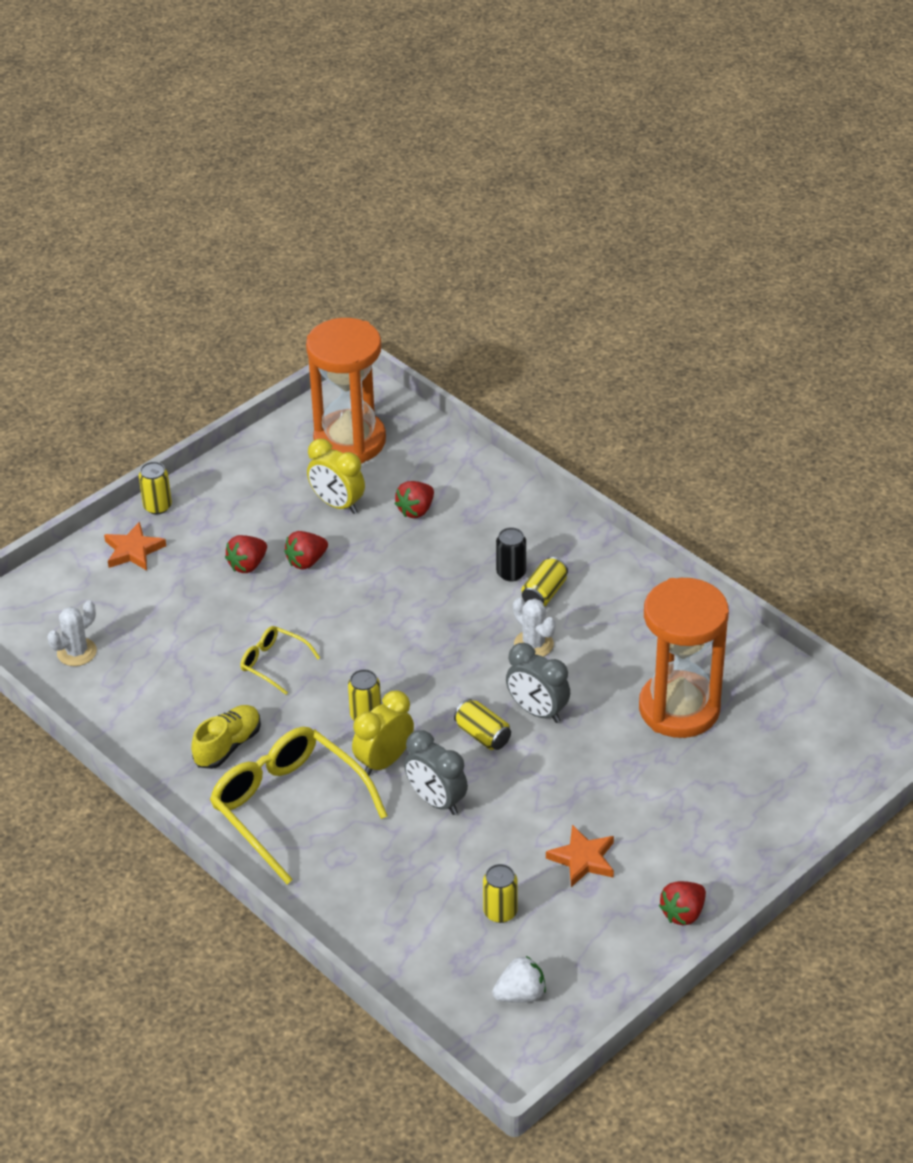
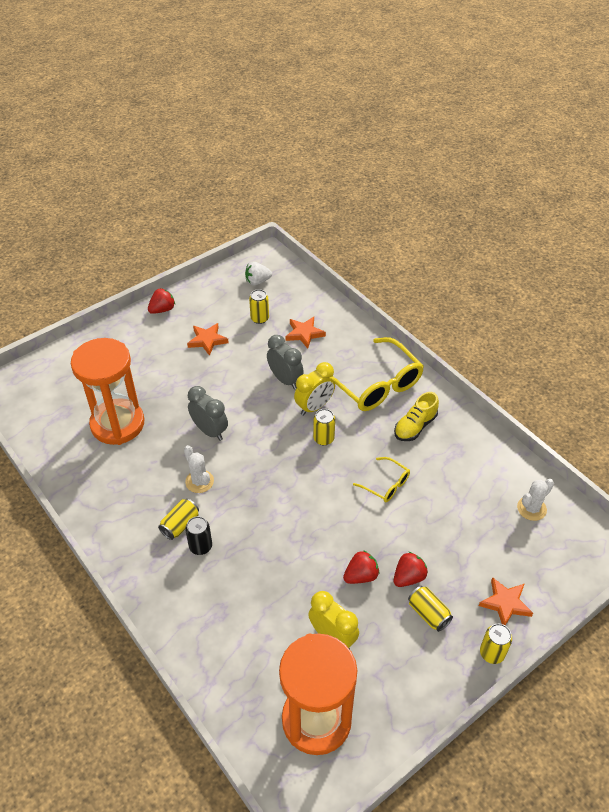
camera: 175 degrees left, 5 degrees up
red strawberry [394,481,434,518] -> none
yellow can [454,699,511,750] -> yellow can moved to [408,586,453,632]
none -> orange star [285,317,326,349]

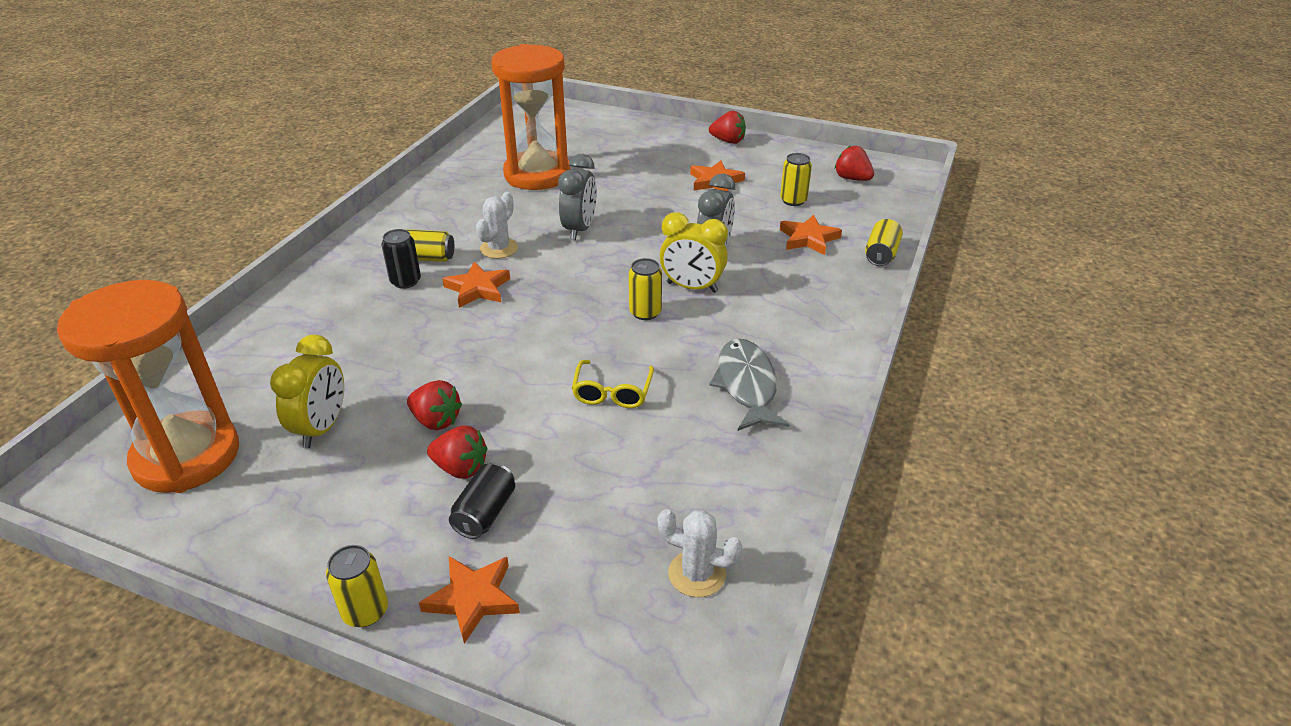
camera: 60 degrees right, 10 degrees down
white strawberry [245,262,272,286] -> red strawberry [835,145,874,181]
yellow glasses [332,337,424,411] -> none
yellow shoe [394,392,439,441] -> grey fish [709,339,790,431]
yellow can [408,586,453,632] -> yellow can moved to [865,219,903,266]
none -> orange star [442,262,510,308]
none -> black can [449,462,515,539]

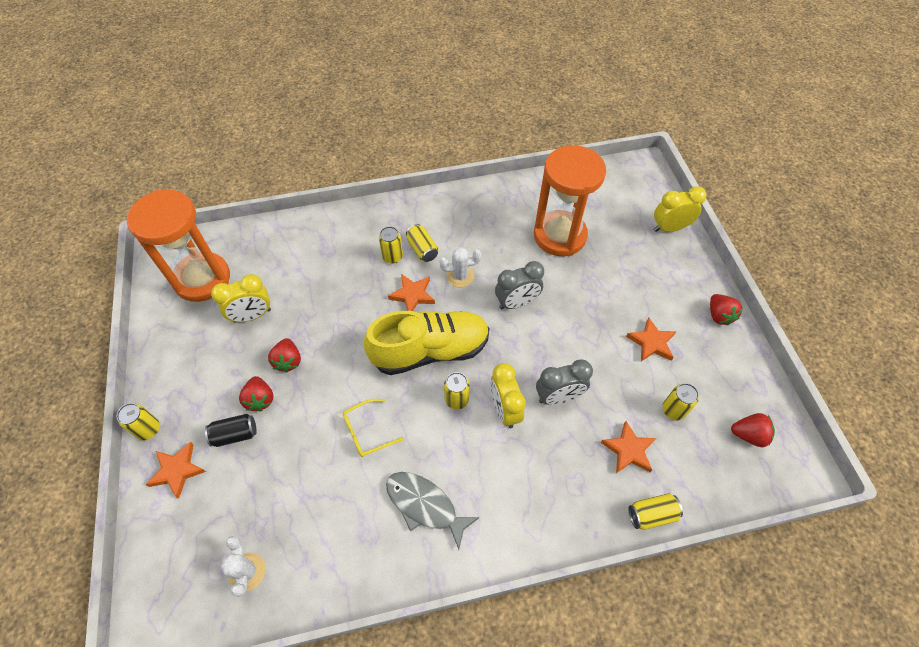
camera: 55 degrees right, 20 degrees up
black can [381,229,421,289] -> yellow can [379,226,403,263]
grey fish [709,339,790,431] -> grey fish turned 105 degrees counterclockwise [386,472,480,549]
red strawberry [835,145,874,181] -> red strawberry turned 90 degrees clockwise [731,413,775,447]
none -> yellow shoe [364,311,489,375]
none -> yellow clock [654,186,707,232]

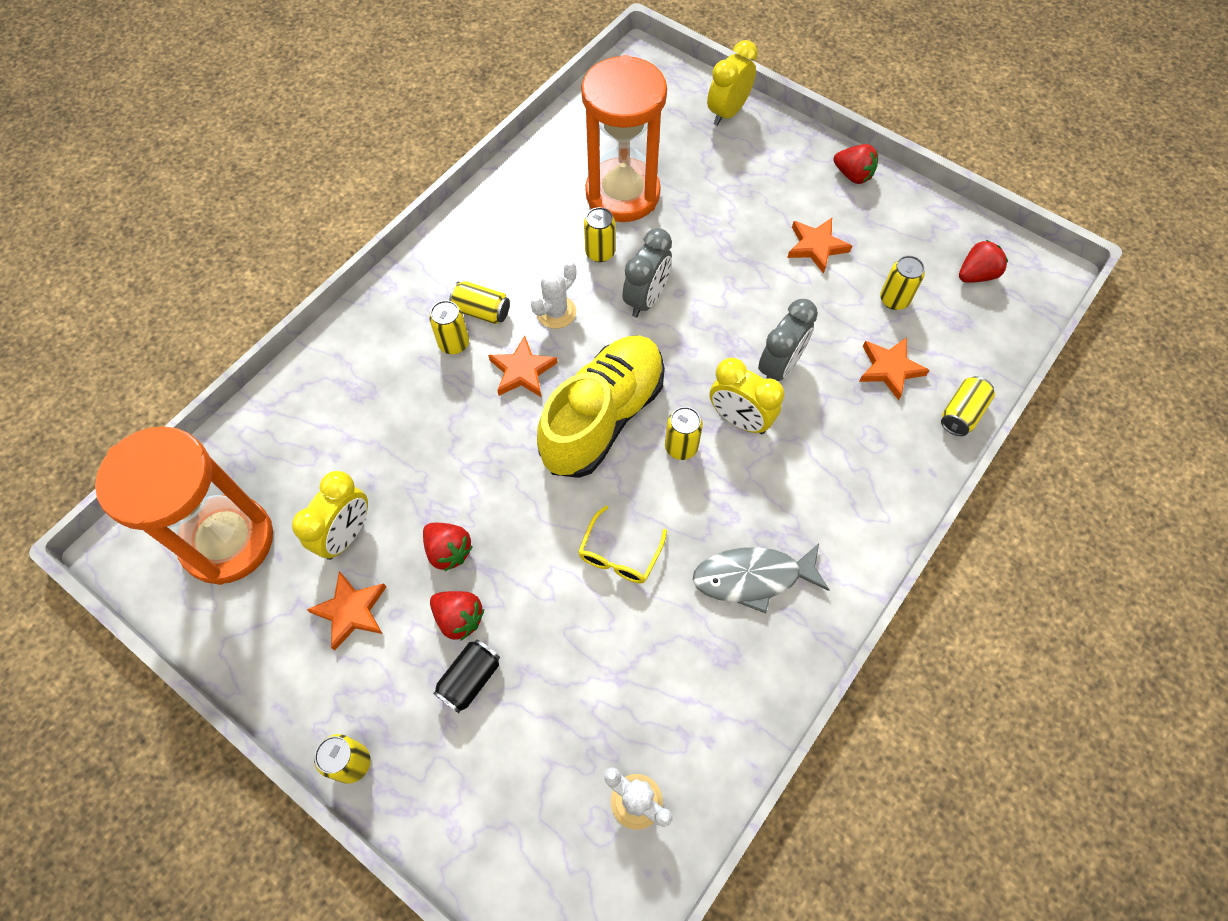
camera: 40 degrees left, 5 degrees up
orange star [146,442,206,499] -> orange star moved to [306,571,386,651]
none -> yellow can [584,207,615,262]

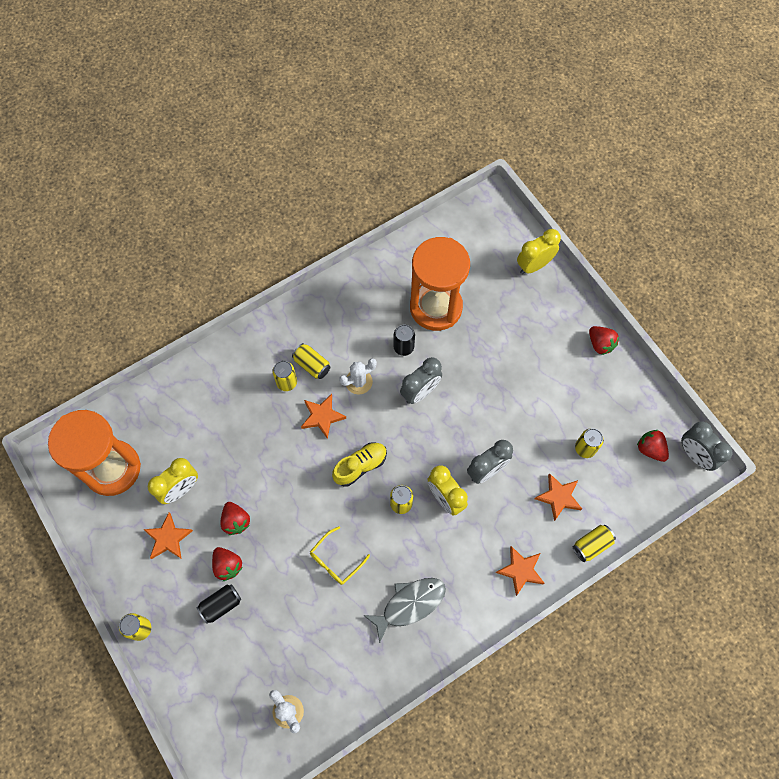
camera: 20 degrees right, 5 degrees up
yellow shoe [537,335,665,478] -> yellow shoe [332,442,387,487], size x0.54
yellow can [584,207,615,262] -> black can [393,325,415,356]
grey fish [693,543,829,613] -> grey fish turned 135 degrees clockwise [363,578,446,643]
orange star [787,218,852,274] -> orange star moved to [496,546,545,596]
red strawberry [959,240,1008,283] -> red strawberry turned 120 degrees counterclockwise [637,430,669,462]
none -> grey clock [681,421,732,471]

